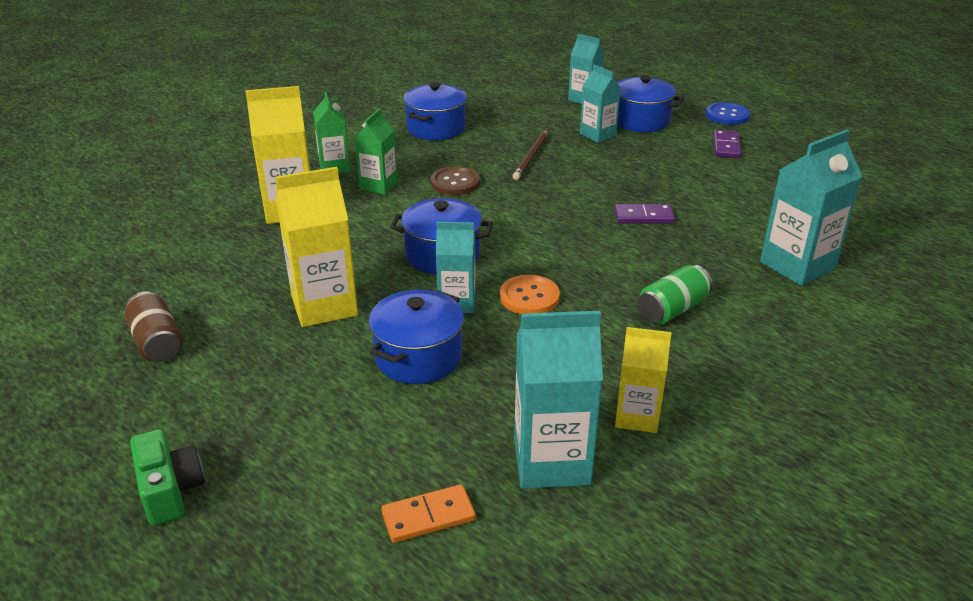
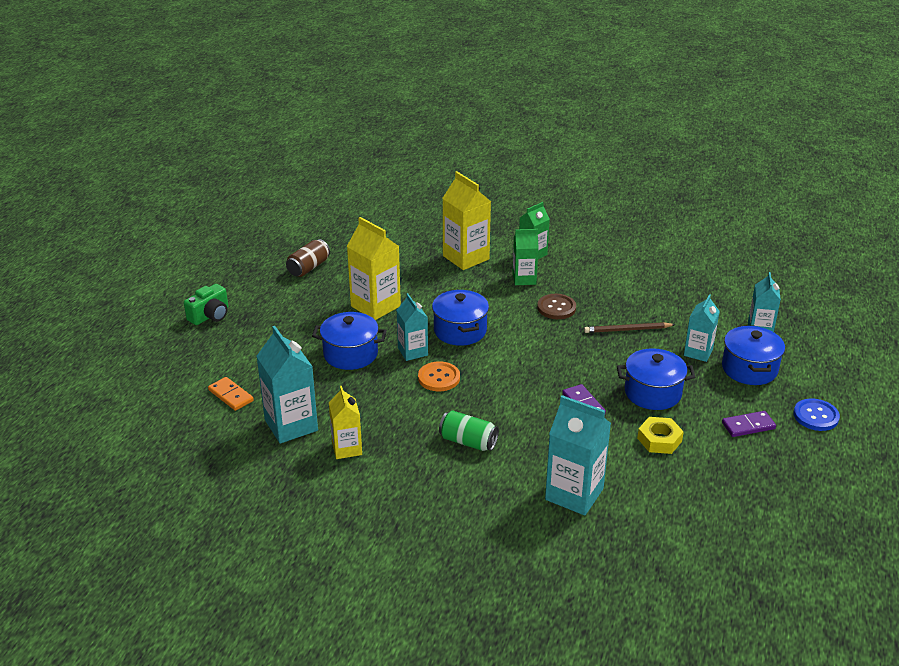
camera: 65 degrees right, 0 degrees up
blue pot [403,82,467,141] -> blue pot moved to [617,348,695,410]
none -> yellow nut [637,417,684,454]

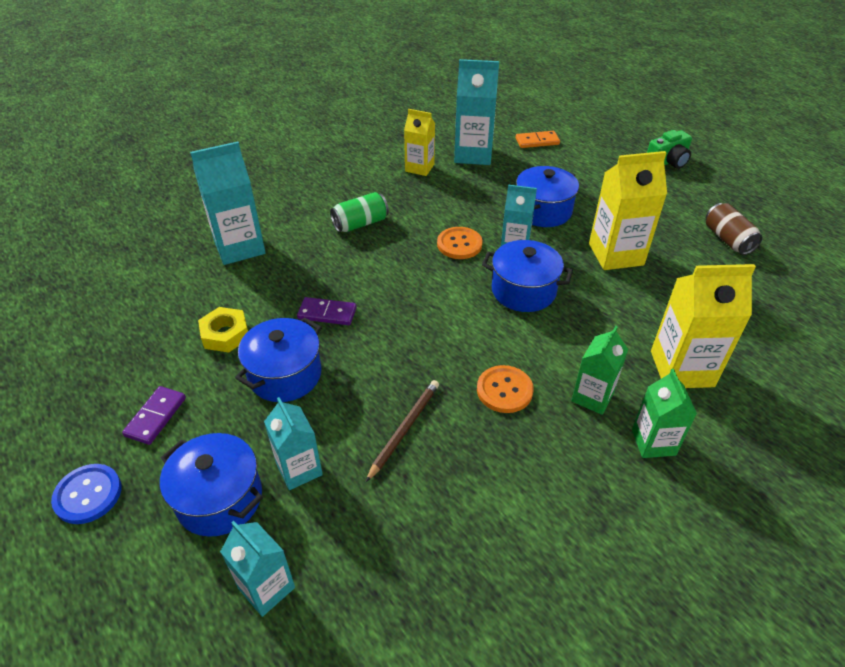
camera: 125 degrees right, 10 degrees up
green camera [184,284,228,325] -> green camera turned 105 degrees counterclockwise [647,130,692,169]
brown button [537,294,576,319] -> orange button [477,365,534,413]

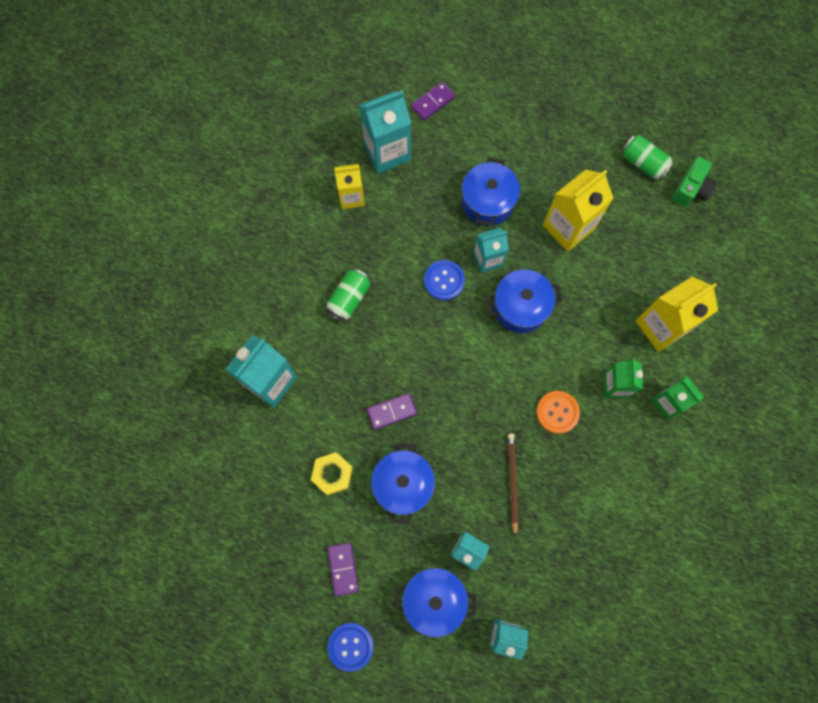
camera: 30 degrees left, 30 degrees up
orange button [437,227,483,259] -> blue button [424,260,465,300]
orange domino [515,131,560,148] -> purple domino [411,82,455,120]
green camera [647,130,692,169] -> green camera moved to [672,156,717,207]
brown can [706,203,763,255] -> green can [621,135,674,180]

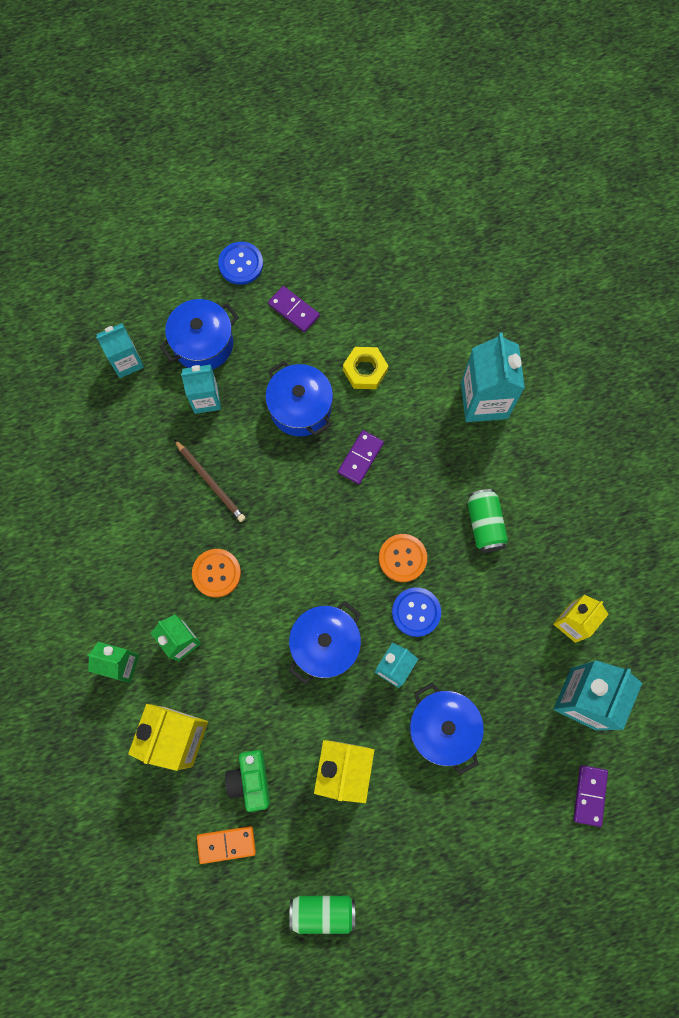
camera: 140 degrees right, 0 degrees up
green camera [672,156,717,207] -> green camera moved to [225,750,270,812]
none -> orange domino [197,826,256,864]
none -> orange button [379,534,427,582]

